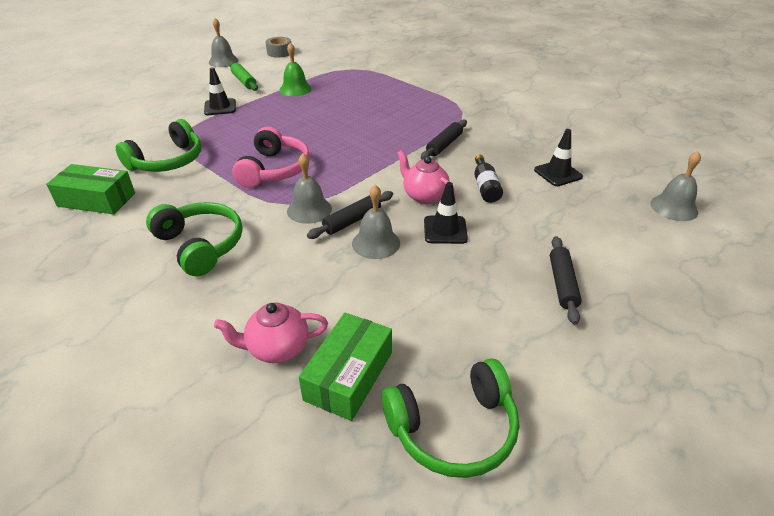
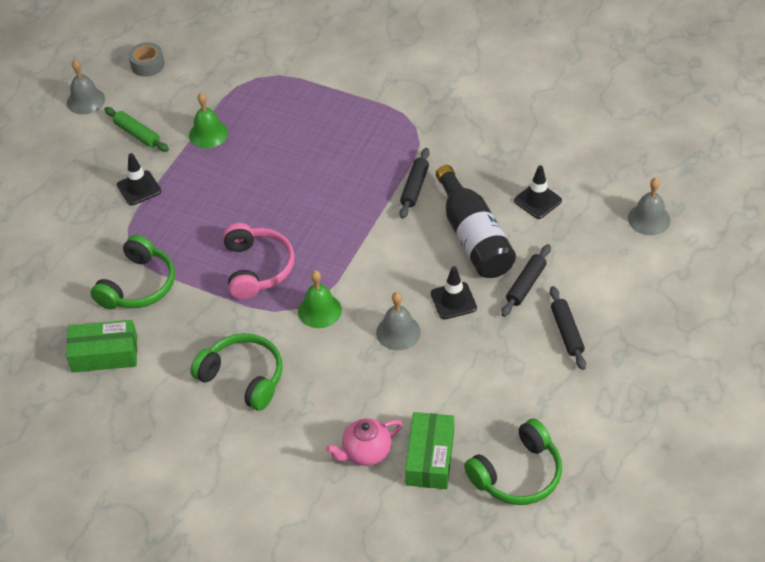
camera: 15 degrees left, 10 degrees up
grey bell [287,153,332,224] -> green bell [298,270,342,328]
black rolling pin [307,191,393,239] -> black rolling pin moved to [501,244,551,317]
pink teapot [397,150,456,204] -> none
black bottle [474,155,503,203] -> black bottle [436,165,516,278], size x2.01

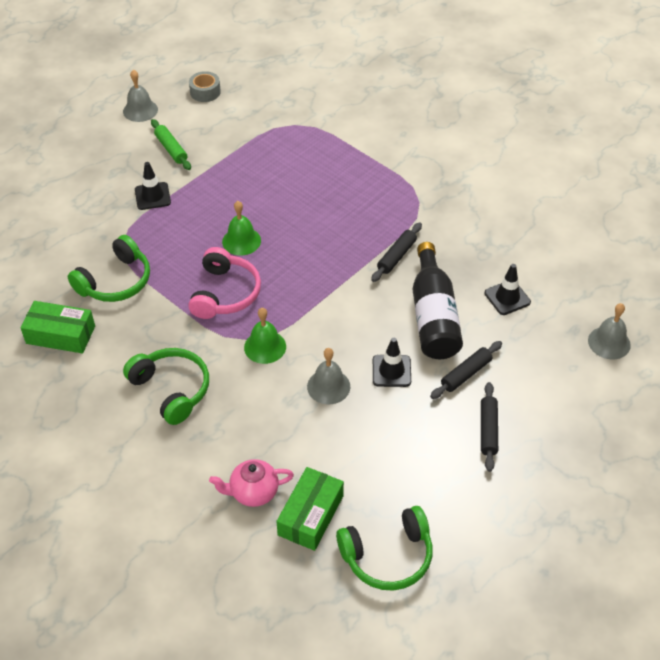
camera: 15 degrees right, 0 degrees up
green bell [189,93,228,148] -> green bell moved to [222,201,261,256]

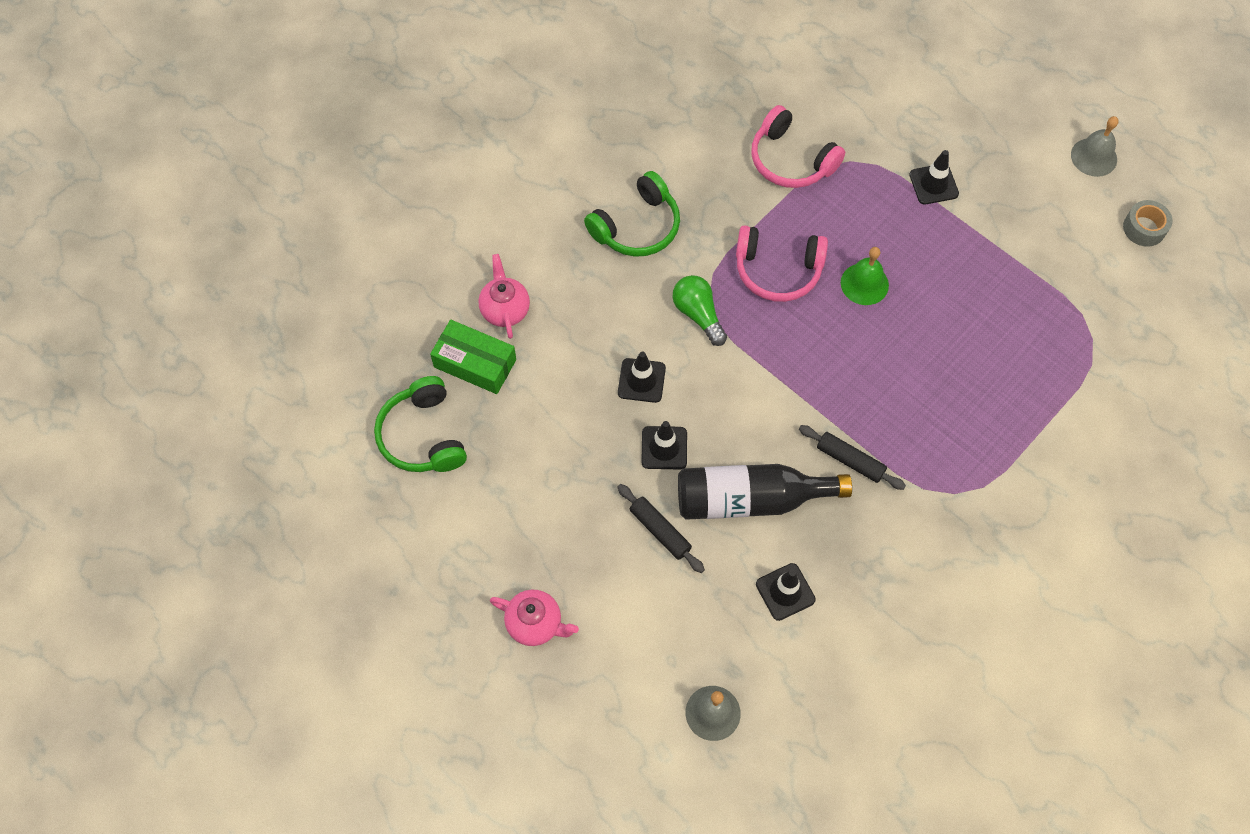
camera: 90 degrees right, 15 degrees up
green box [21,301,95,353] -> none
green headphones [68,235,150,302] -> pink headphones [751,105,845,188]
green rolling pin [151,119,191,170] -> none
green bell [244,308,286,364] -> green light bulb [673,275,727,346]
grey bell [307,348,350,404] -> black traffic cone [618,352,666,403]
black rolling pin [481,382,498,472] -> none
none -> pink teapot [490,590,579,646]

